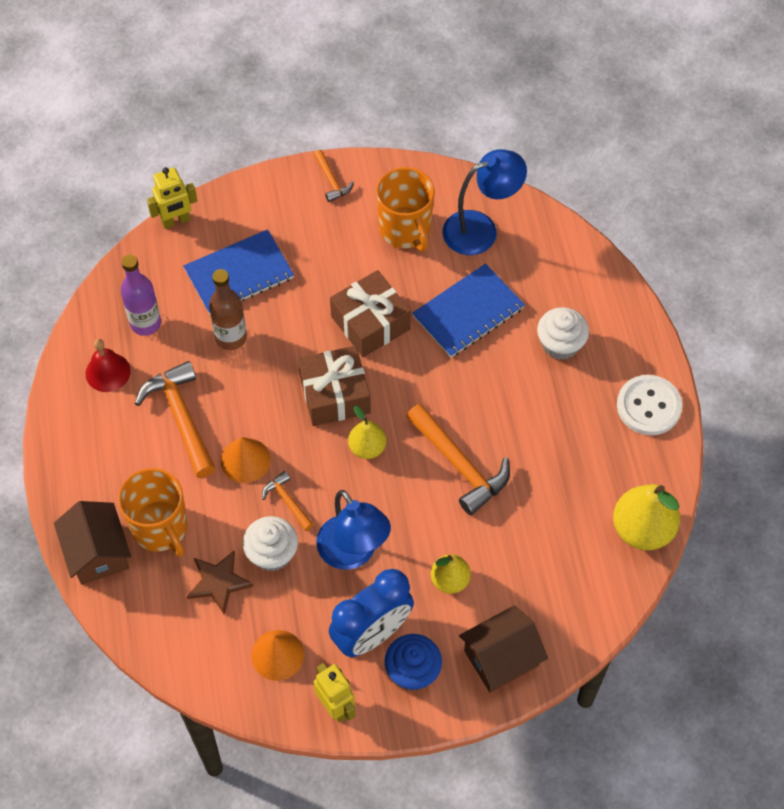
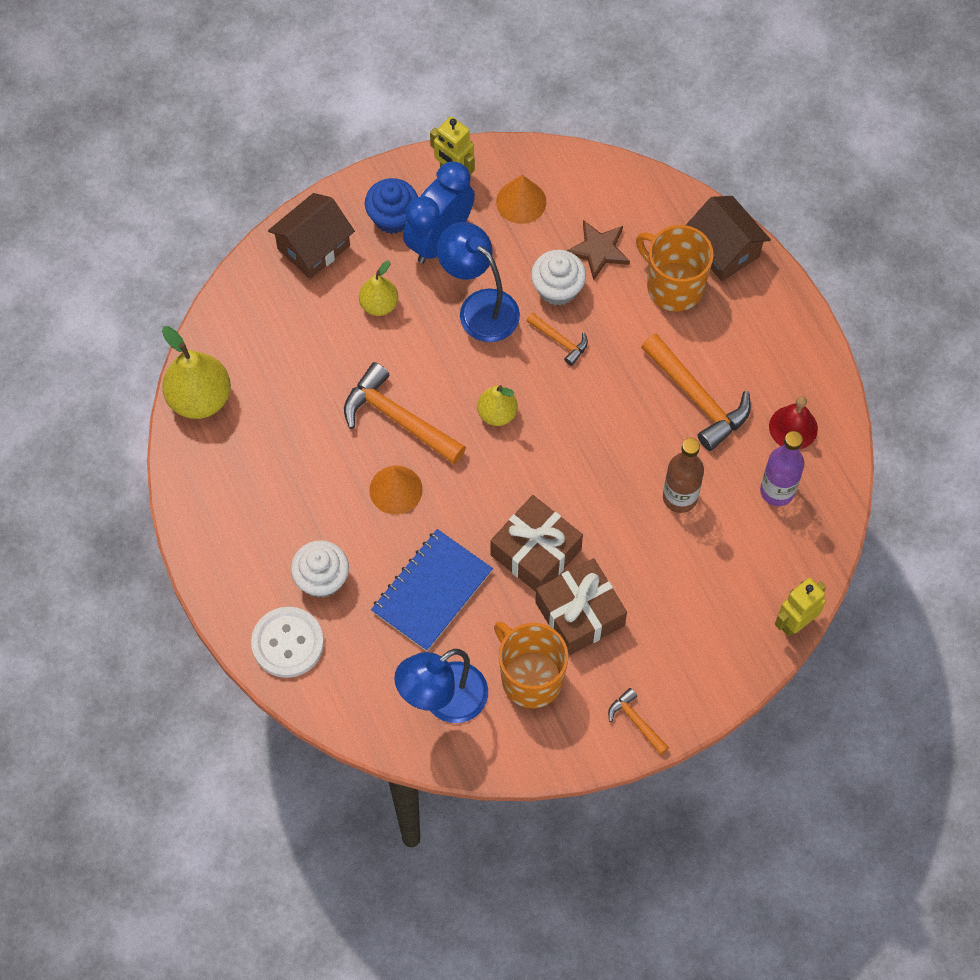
camera: 165 degrees right, 5 degrees up
blue notebook [183,229,294,314] -> none
orange cone [221,437,271,483] -> orange cone moved to [369,466,423,515]
brown gift [298,346,371,426] -> brown gift moved to [535,558,627,656]
white button [617,375,682,435] -> white button moved to [251,607,324,678]

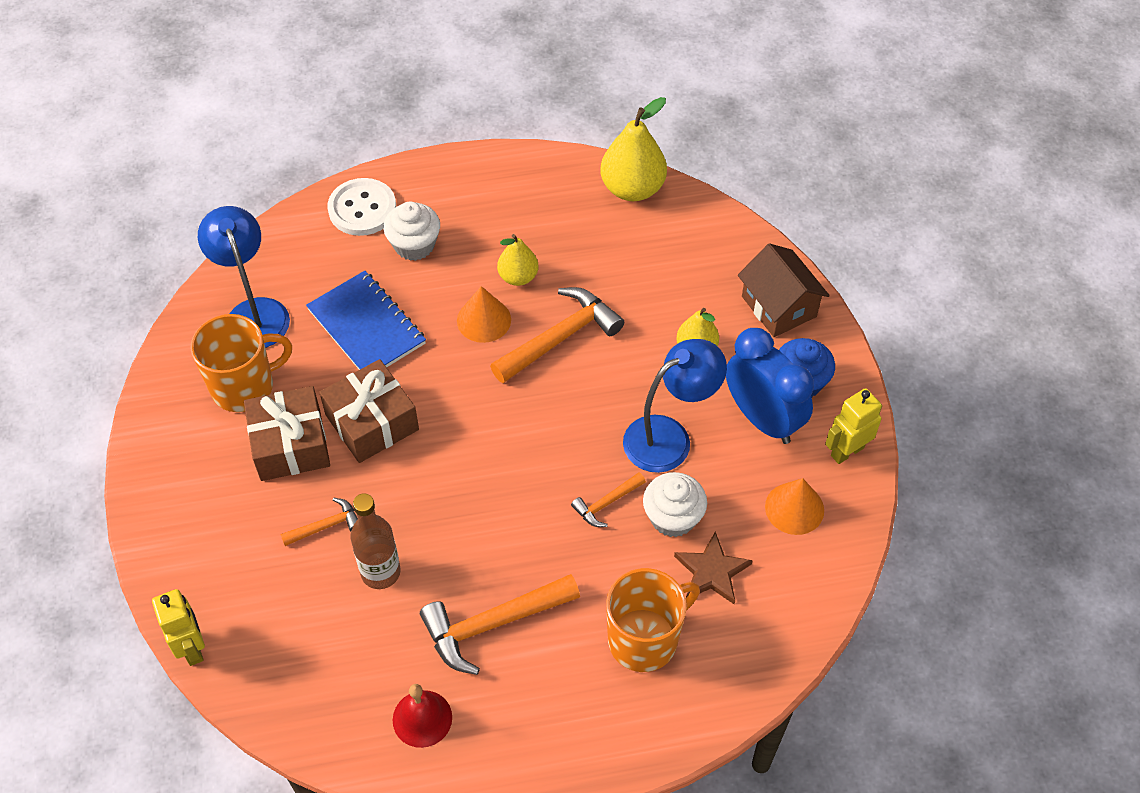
camera: 105 degrees right, 10 degrees down
yellow pear [477,385,518,426] -> yellow pear moved to [497,234,538,286]
orange hammer [608,688,669,755] -> orange hammer moved to [280,498,358,546]
brown house [686,196,771,281] -> none
purple bottle [760,431,804,506] -> none

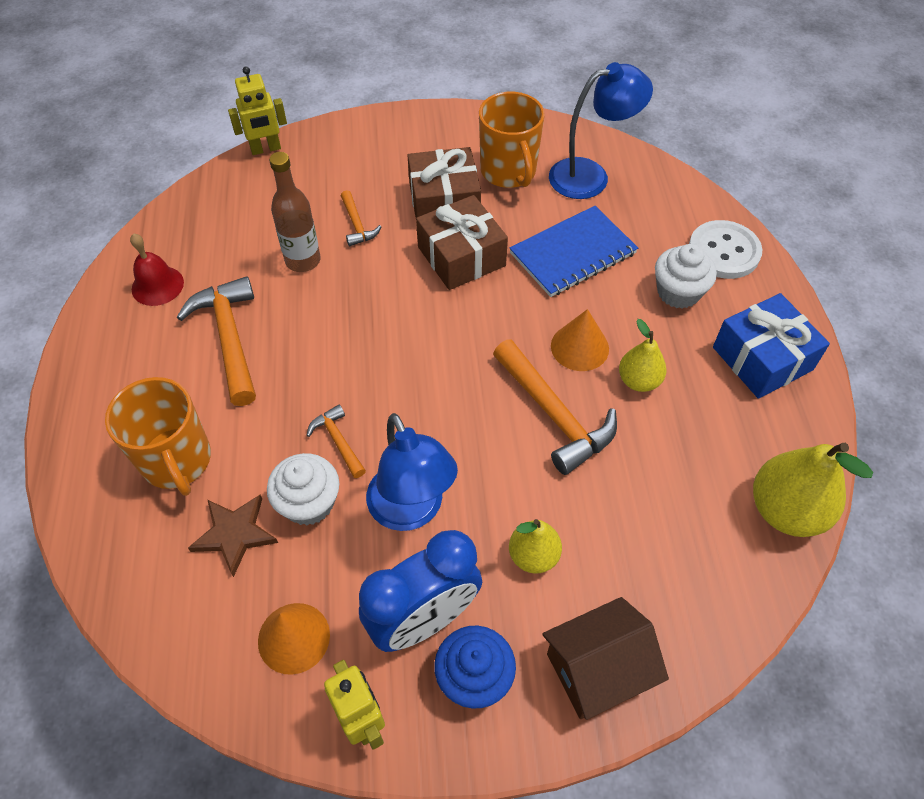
camera: 95 degrees right, 0 degrees up
none -> blue gift [713,293,830,399]

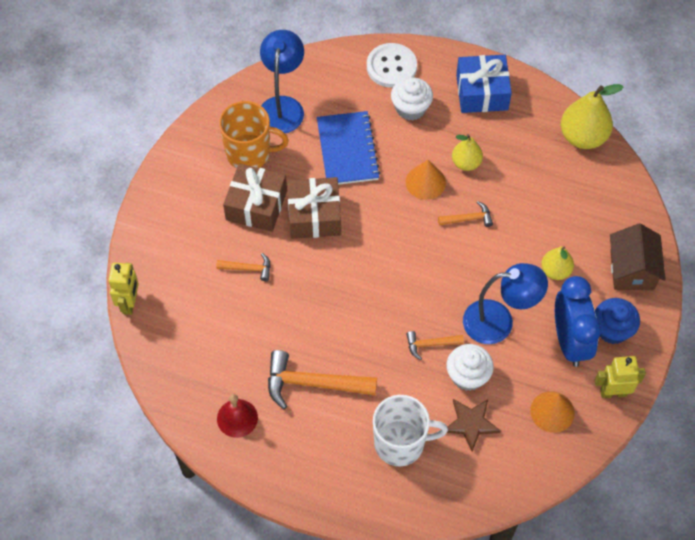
camera: 65 degrees left, 5 degrees up
orange mug [105,377,211,496] -> white mug [373,395,448,466]
brown bottle [269,152,321,272] -> none
orange hammer [493,339,617,475] -> orange hammer [438,201,493,227], size x0.52

